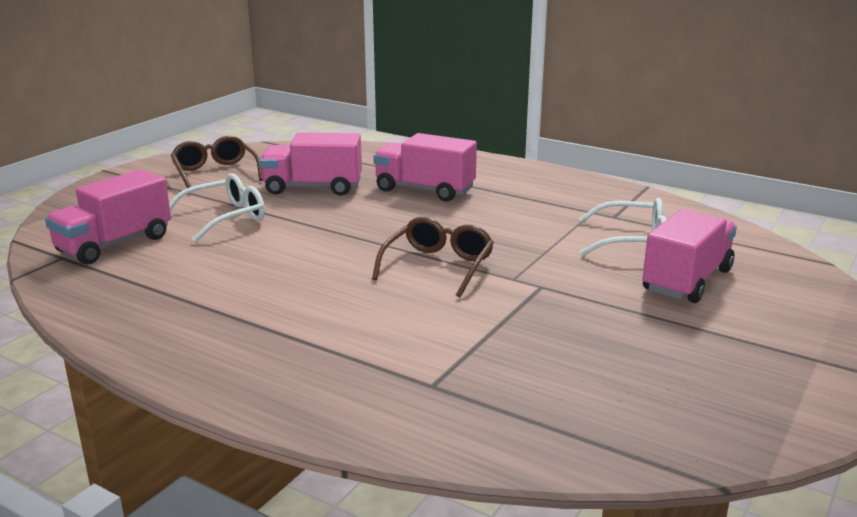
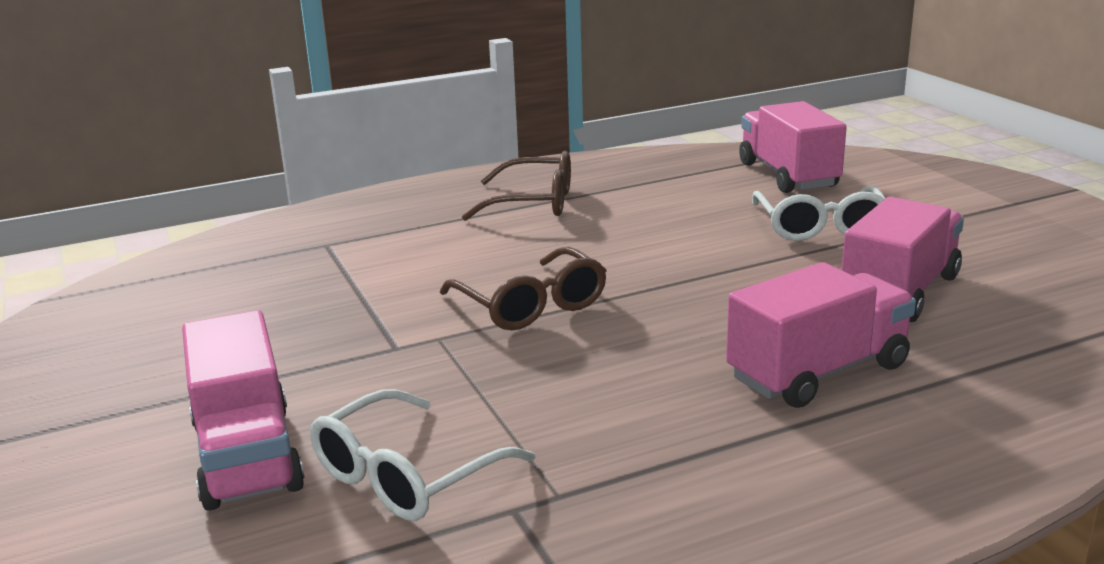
camera: 125 degrees right, 0 degrees up
brown glasses [171,136,263,188] -> brown glasses moved to [462,151,571,221]

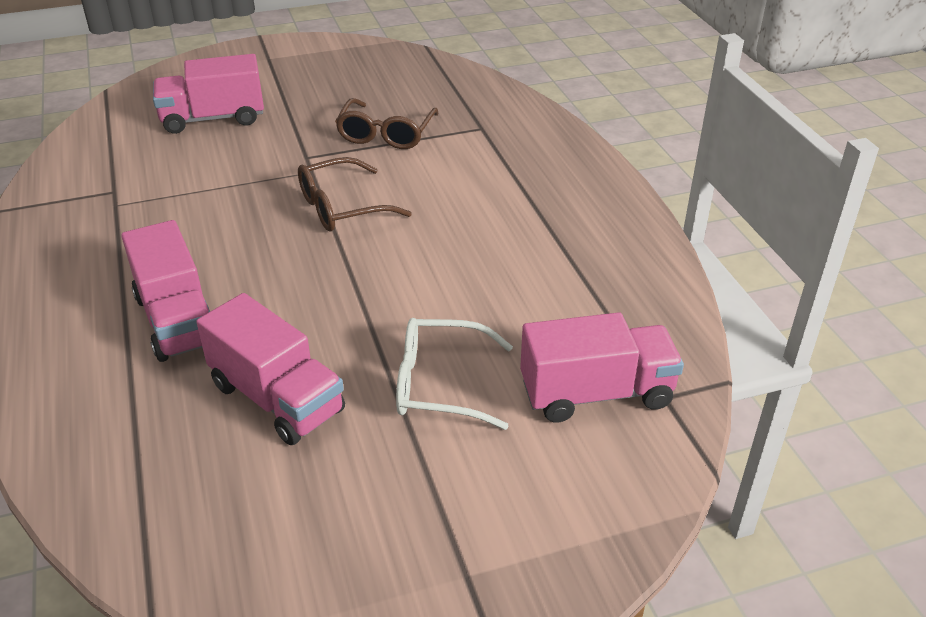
camera: 95 degrees right, 15 degrees up
white glasses [310,389,535,521] -> none
brown glasses [462,151,571,221] -> brown glasses moved to [335,98,439,149]

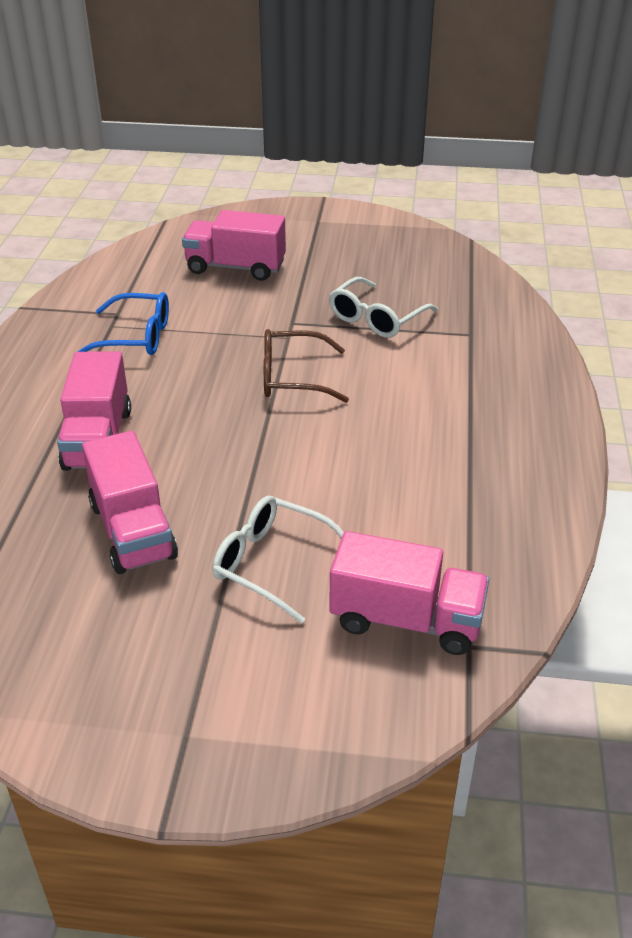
camera: 25 degrees right, 0 degrees up
brown glasses [335,98,439,149] -> white glasses [329,277,438,338]
none -> blue glasses [77,292,169,355]

